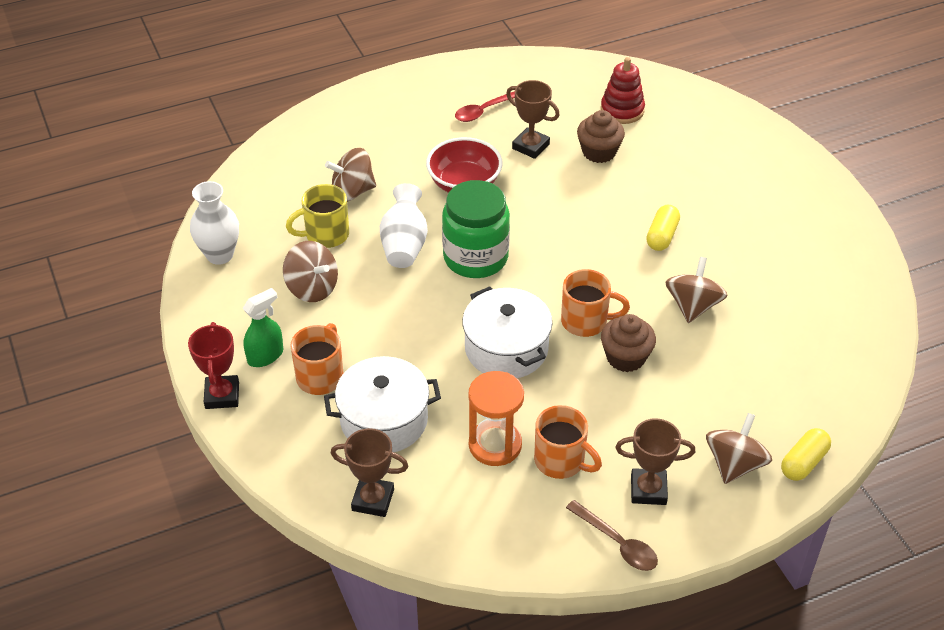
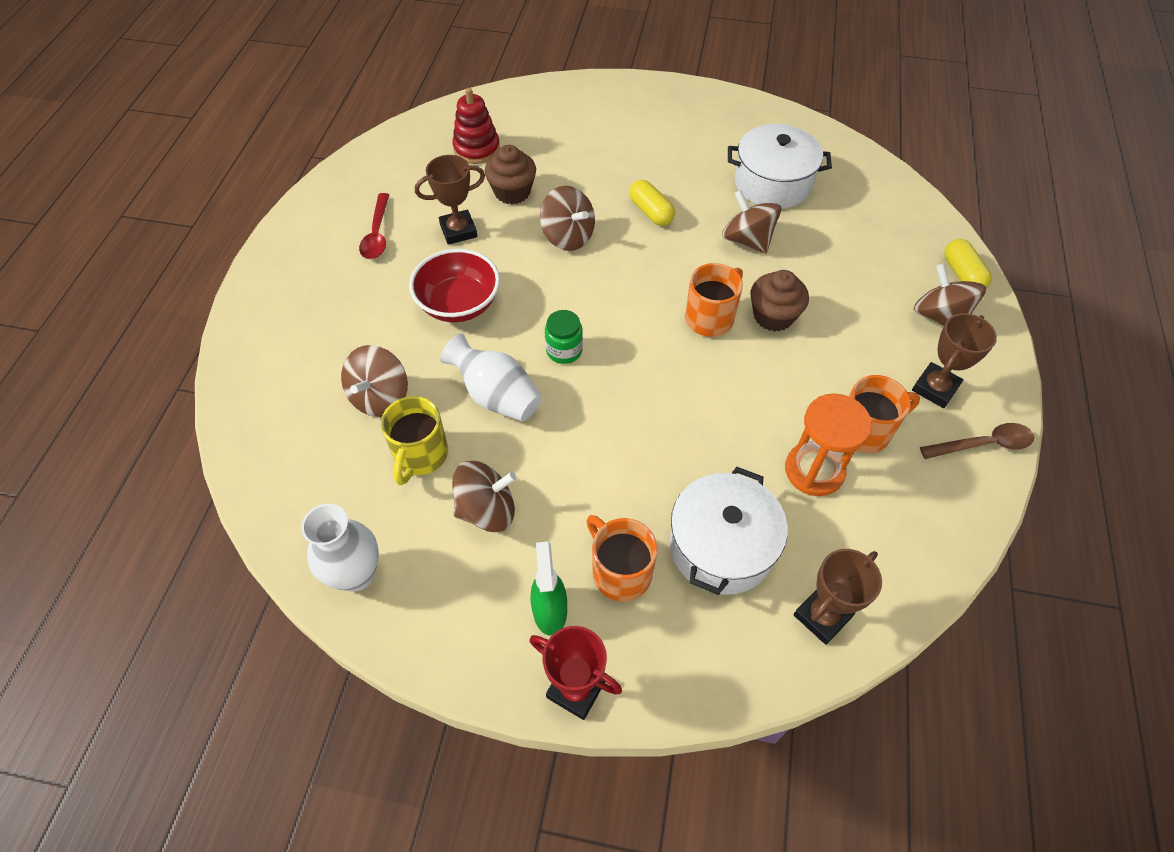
camera: 55 degrees left, 10 degrees up
green jar [442,180,510,278] -> green jar [545,310,583,364], size x0.49
white pot [462,286,552,378] -> white pot moved to [728,124,832,209]
none -> brown spinning top [540,186,595,251]

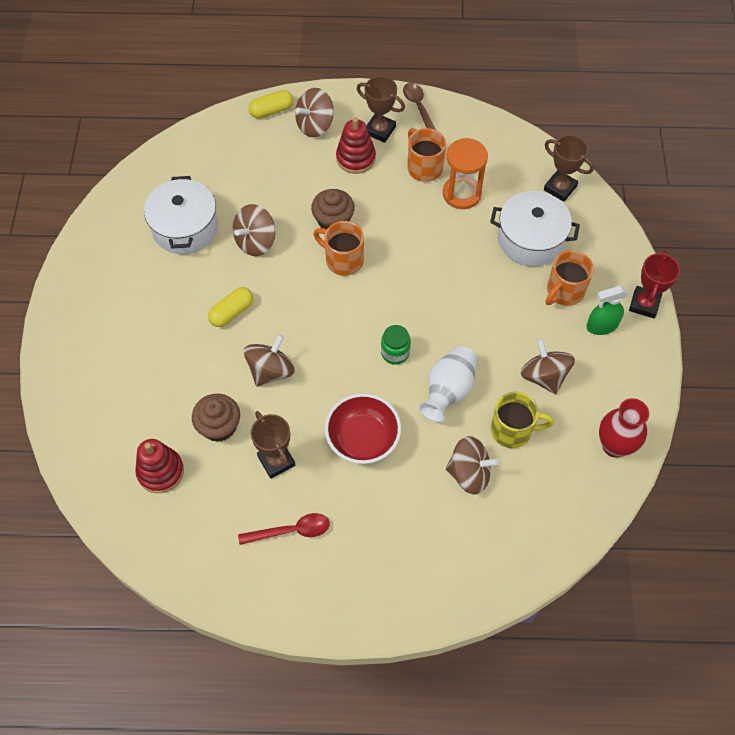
camera: 100 degrees left, 5 degrees up
white vase [301,504,379,592] -> red vase [599,398,649,458]
none -> red stacking toy [336,118,376,174]

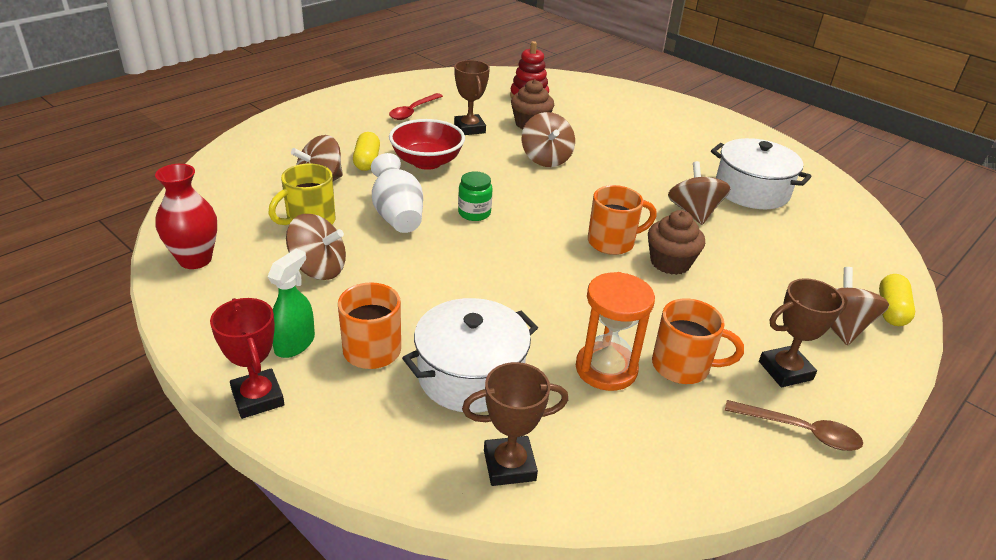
camera: 130 degrees right, 25 degrees down
yellow capsule [208,287,253,327] -> yellow capsule moved to [353,132,380,171]
brown trophy [251,411,295,479] -> brown trophy turned 60 degrees clockwise [454,60,490,135]
red stacking toy [336,118,376,174] -> none

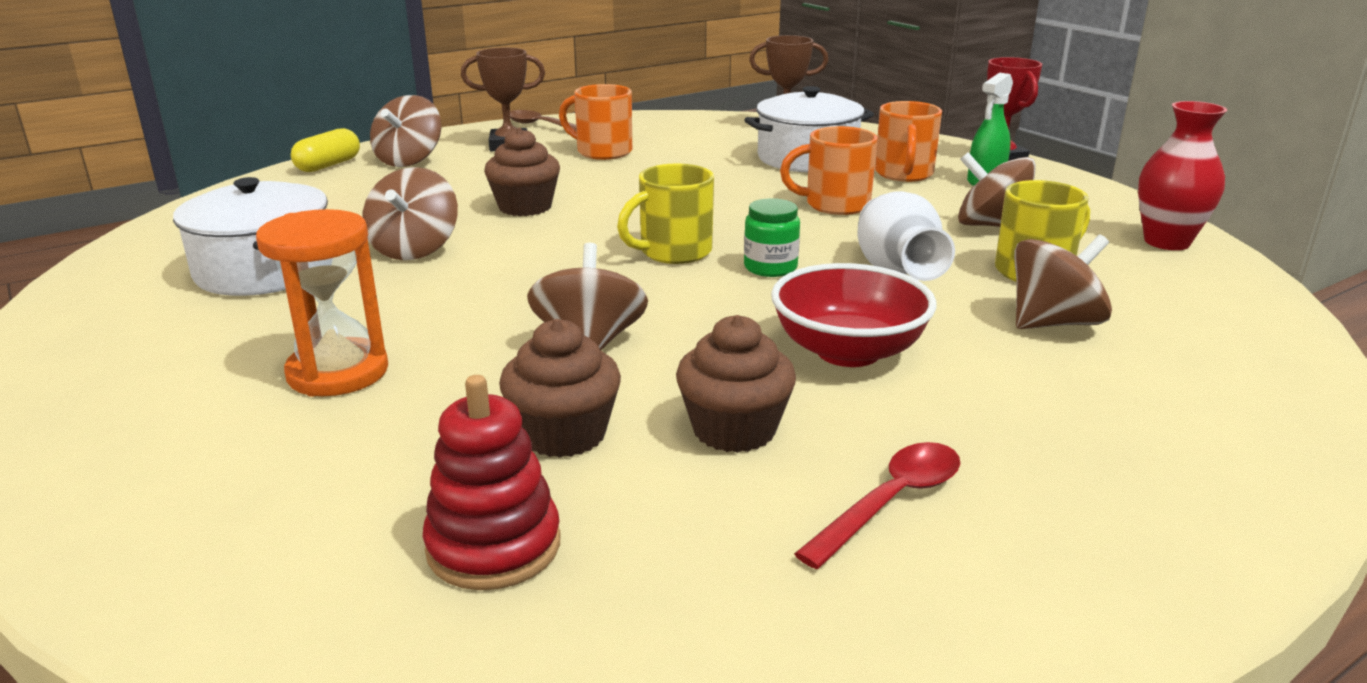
camera: 165 degrees left, 10 degrees down
yellow capsule [353,132,380,171] -> none
brown trophy [454,60,490,135] -> brown cupcake [676,315,796,453]
orange hourglass [576,272,655,391] -> orange hourglass moved to [256,209,388,397]
orange mug [588,185,657,255] -> orange mug moved to [780,126,878,215]
none -> yellow mug [617,164,714,264]

